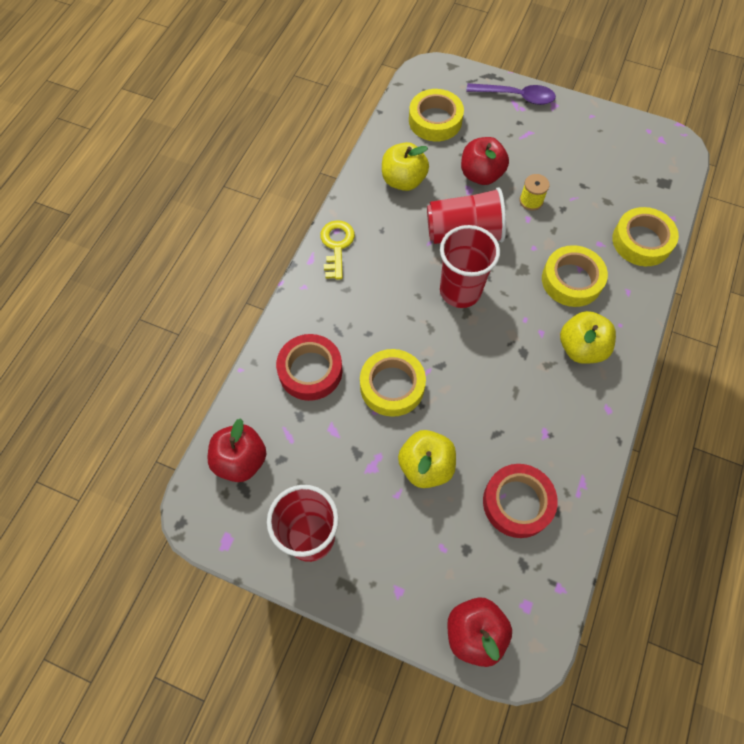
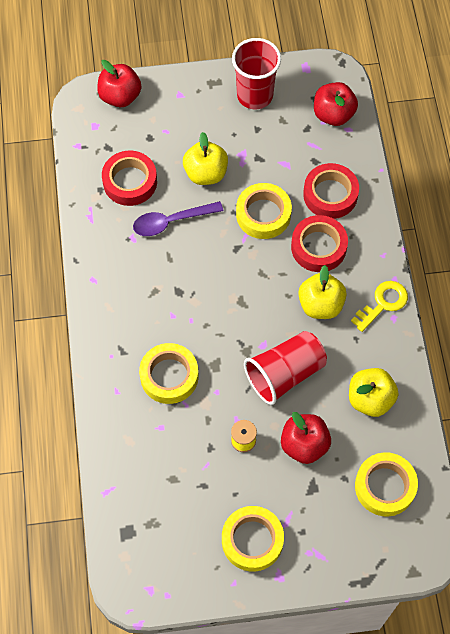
camera: 150 degrees right, 0 degrees up
yellow key [320,220,355,280] -> yellow key turned 105 degrees counterclockwise [351,281,408,332]
red cup [440,225,500,308] -> none
purple spoon [466,83,556,105] -> purple spoon moved to [133,201,223,236]
yellow apple [560,311,616,364] -> yellow apple moved to [298,265,347,319]
yellow tape [613,207,679,266] -> yellow tape moved to [222,506,284,571]
none -> red tape [291,215,348,272]

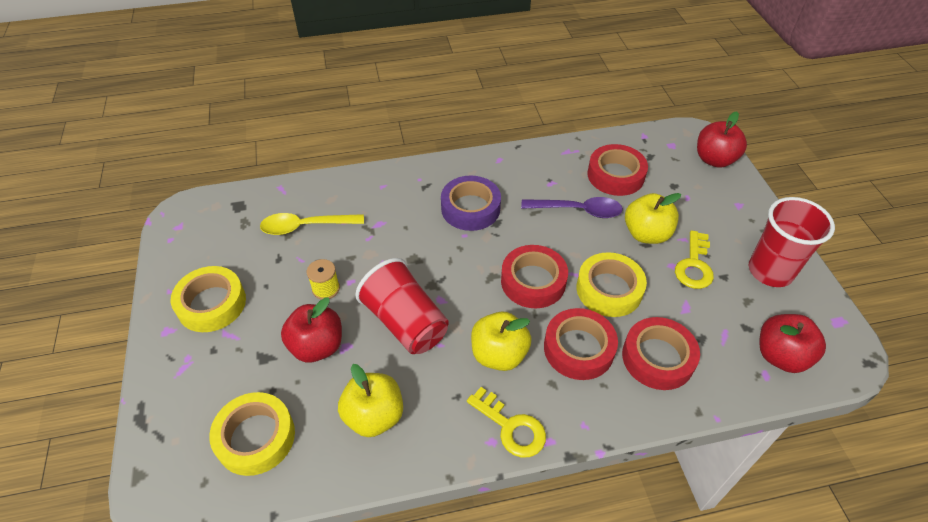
camera: 85 degrees right, 15 degrees down
purple spoon [133,201,223,236] -> purple spoon turned 120 degrees clockwise [521,197,623,218]
yellow tape [139,343,198,404] -> none
none -> yellow spoon [260,213,364,235]
none -> purple tape [441,176,501,231]
none -> red tape [501,245,568,308]
none -> yellow key [675,230,714,289]

